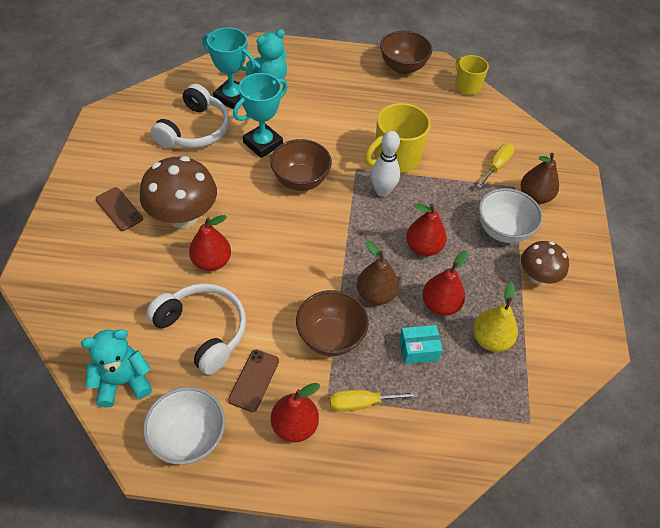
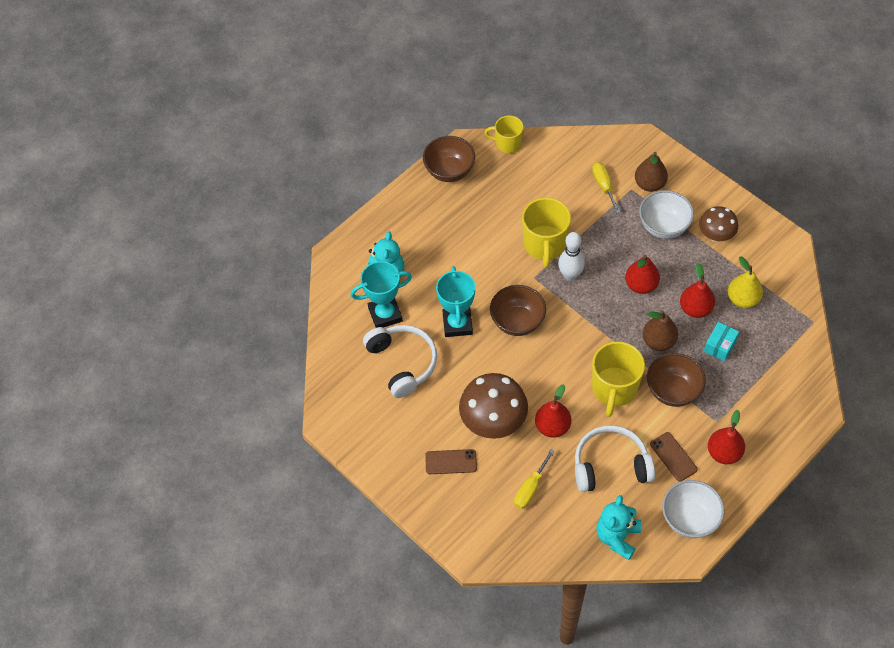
camera: 45 degrees left, 5 degrees up
yellow screwdriver [330,390,419,412] -> yellow screwdriver moved to [514,449,555,509]
none -> yellow mug [592,341,645,417]

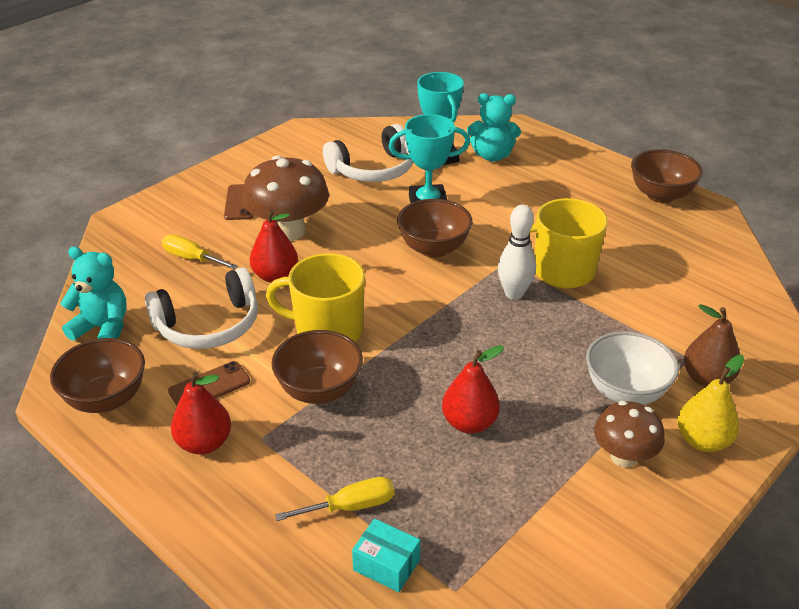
camera: 85 degrees right, 20 degrees down
yellow mug [485,116,523,153] -> none
white headphones [575,425,655,492] -> white headphones turned 75 degrees clockwise [145,267,258,349]
yellow screwdriver [592,162,620,214] -> yellow screwdriver moved to [275,477,395,521]
red pear [625,255,660,294] -> none
brown pear [643,311,678,351] -> none
white bowl [662,480,724,538] -> brown bowl [50,338,145,413]
turquoise box [704,322,739,361] -> turquoise box moved to [352,519,420,592]
yellow pear [728,257,763,308] -> yellow pear moved to [677,355,744,452]

